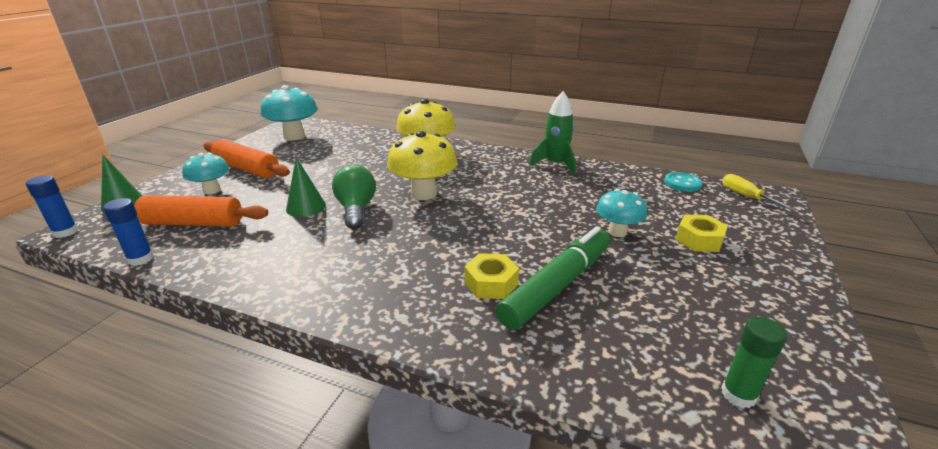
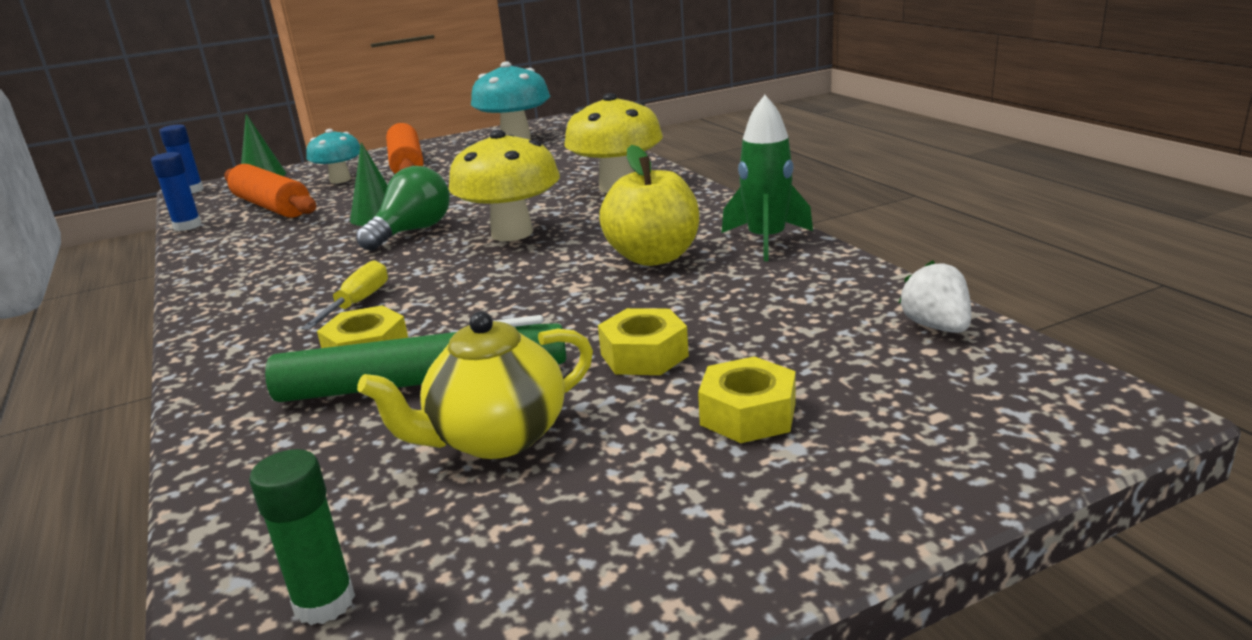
camera: 45 degrees right, 5 degrees down
turquoise mushroom [596,189,647,237] -> yellow nut [598,308,689,375]
turquoise button [664,172,702,192] -> white strawberry [899,260,971,333]
yellow screwdriver [722,174,796,211] -> yellow screwdriver moved to [301,260,388,330]
none -> yellow teapot [357,311,593,459]
none -> yellow apple [599,145,699,266]

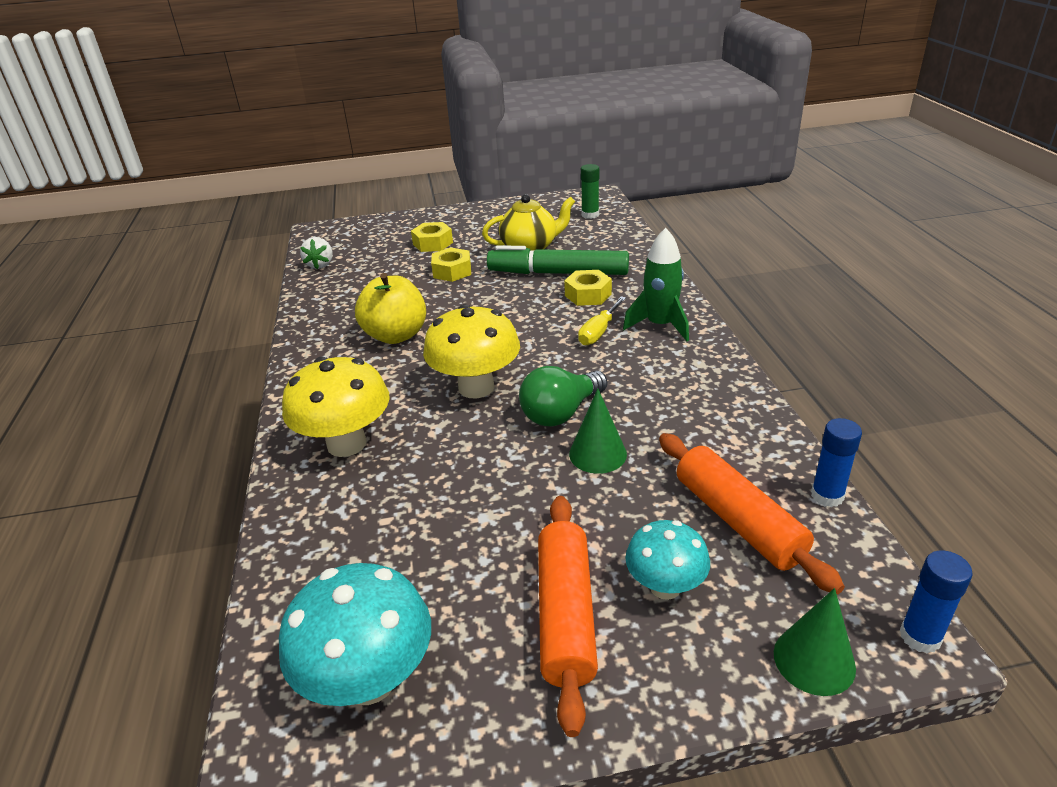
camera: 165 degrees left, 10 degrees up
green rocket [722,95,813,261] -> green rocket moved to [623,228,689,341]

